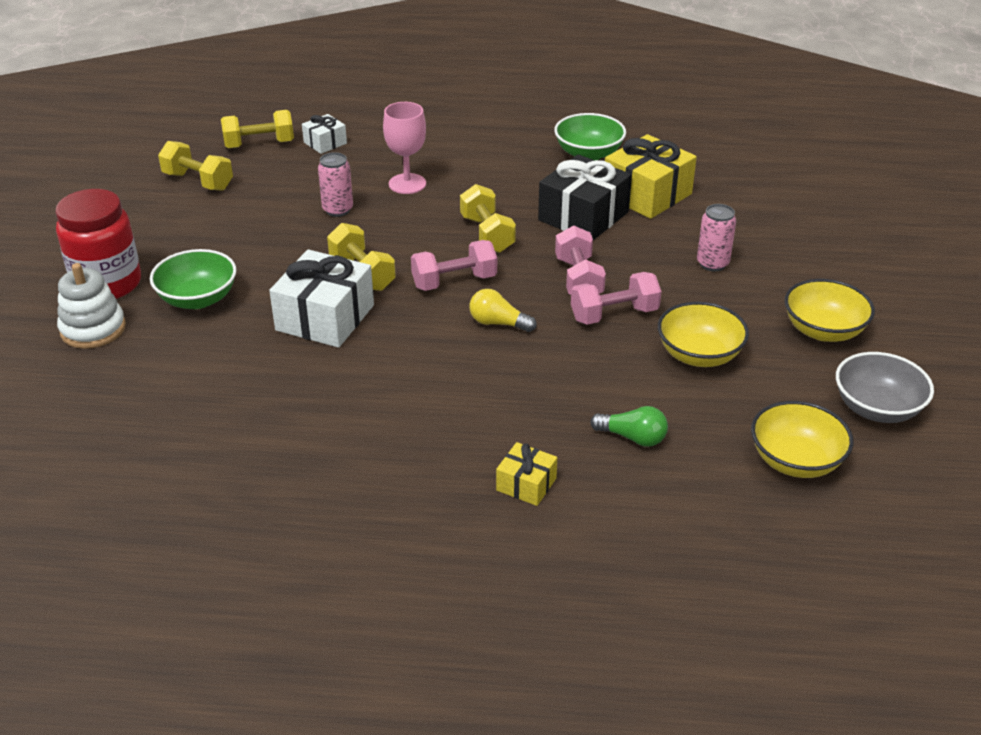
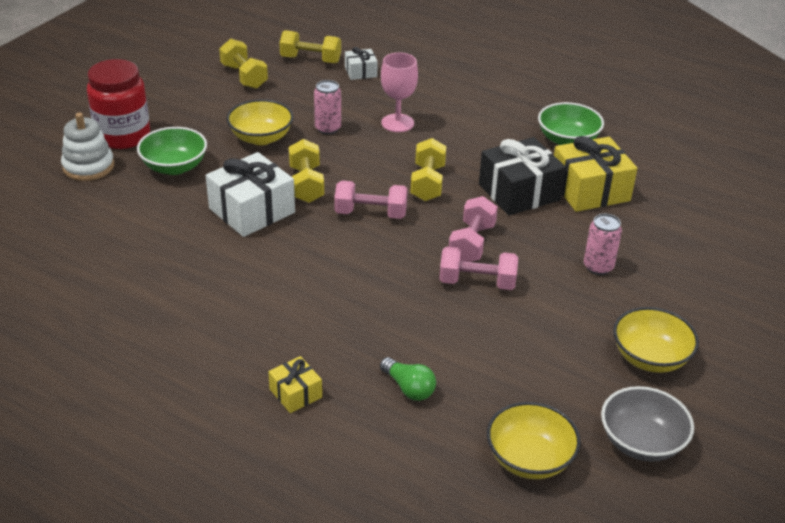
camera: 25 degrees right, 0 degrees up
yellow light bulb [469,289,536,332] -> none
yellow bowl [658,302,749,367] -> yellow bowl moved to [226,99,293,145]

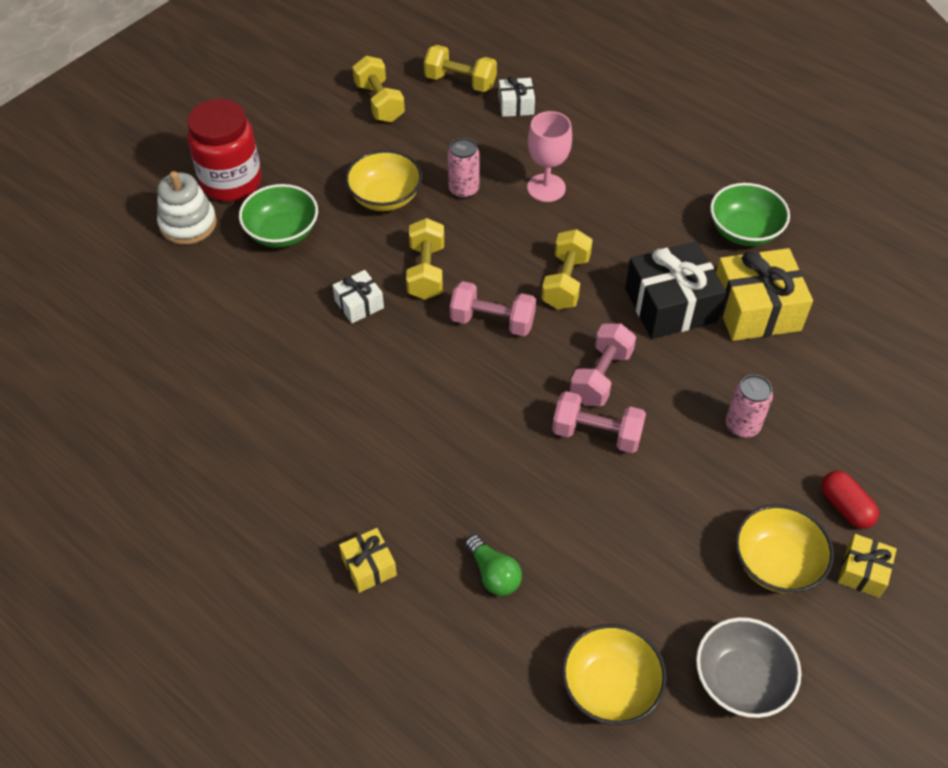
camera: 10 degrees right, 15 degrees up
white gift [206,152,295,237] -> white gift [333,270,384,323], size x0.52
none -> red capsule [822,471,879,529]
none -> yellow gift [838,534,897,598]

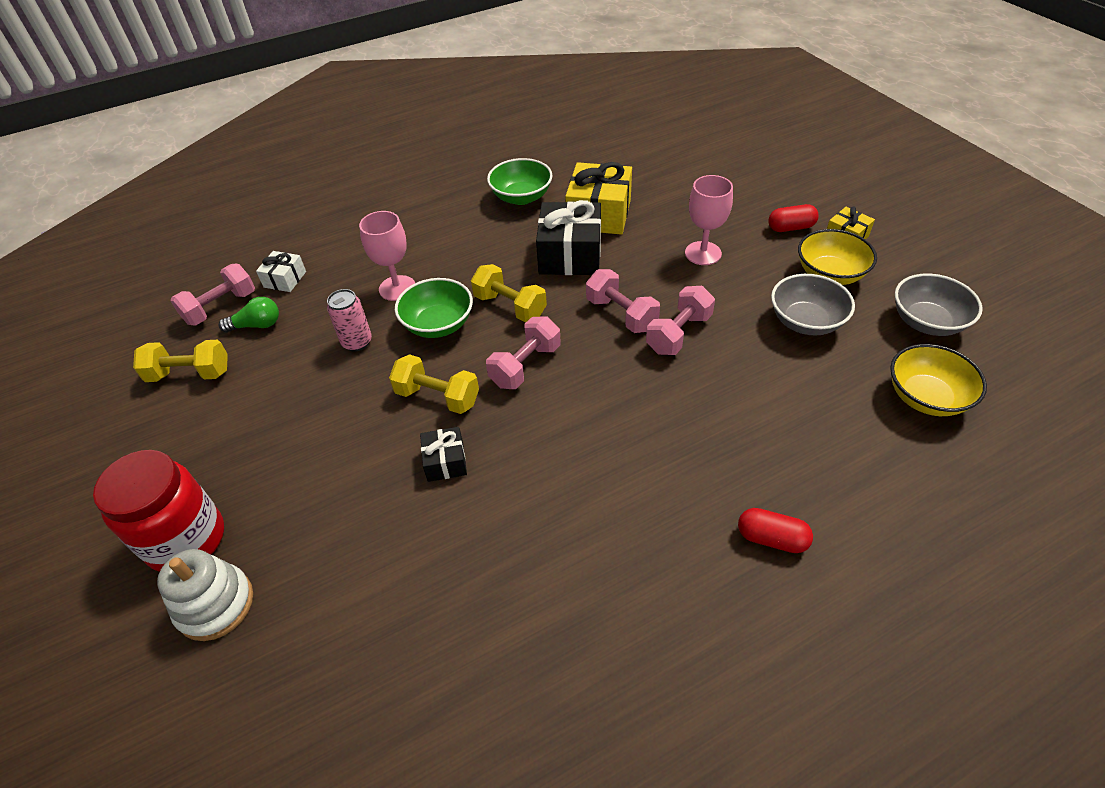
camera: 65 degrees left, 5 degrees down
green bowl [239,184,318,248] -> green bowl moved to [395,278,473,338]
white gift [333,270,384,323] -> black gift [420,427,467,482]
yellow gift [339,528,397,593] -> red capsule [738,508,813,553]
yellow bowl [345,150,422,211] -> none
yellow dumbbell [424,45,497,92] -> pink dumbbell [170,263,255,326]
green light bulb [465,534,522,596] -> green light bulb moved to [219,297,279,332]
pink can [726,375,773,438] -> pink goblet [685,175,733,265]
none -> grey bowl [771,274,855,335]

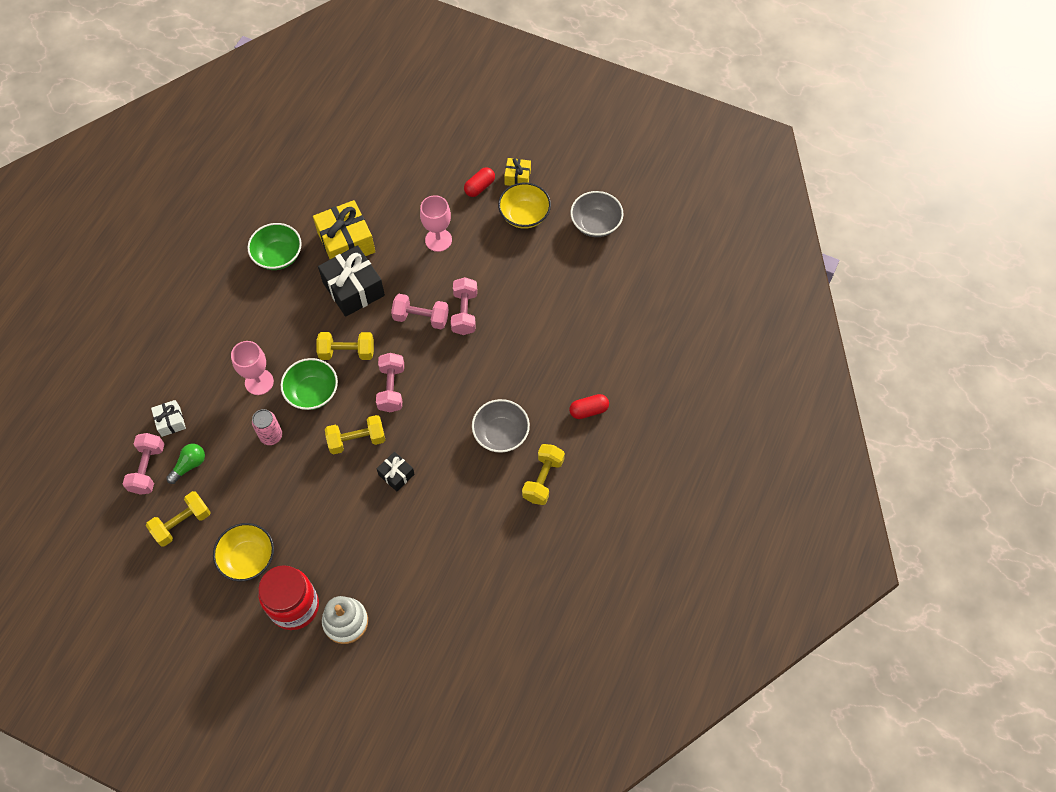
camera: 40 degrees left, 15 degrees up
grey bowl [771,274,855,335] -> grey bowl moved to [472,399,530,453]
yellow bowl [890,344,987,416] -> yellow bowl moved to [213,523,274,582]
none -> yellow dumbbell [522,444,565,505]

